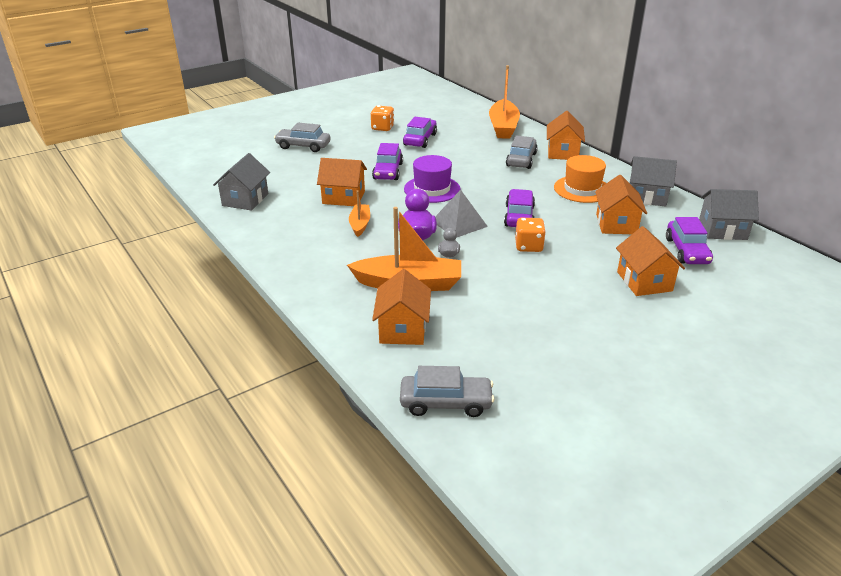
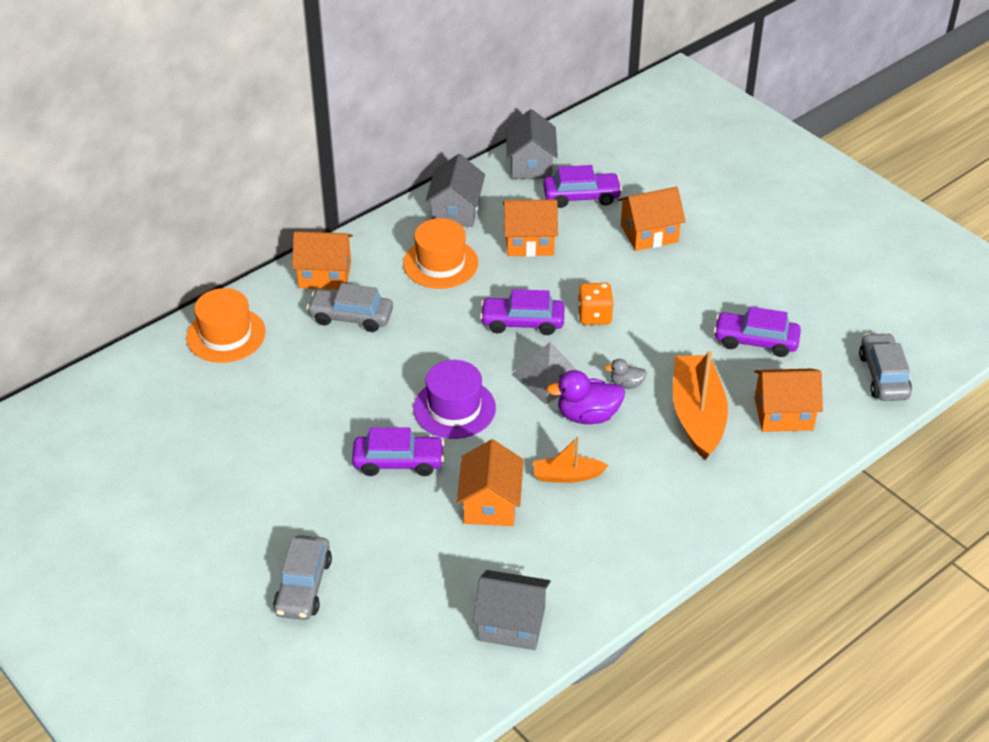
camera: 95 degrees left, 10 degrees up
orange dice [371,106,394,131] -> none
purple car [403,117,437,148] -> purple car moved to [714,307,801,357]
orange boat [489,65,520,139] -> orange hat [186,288,266,363]

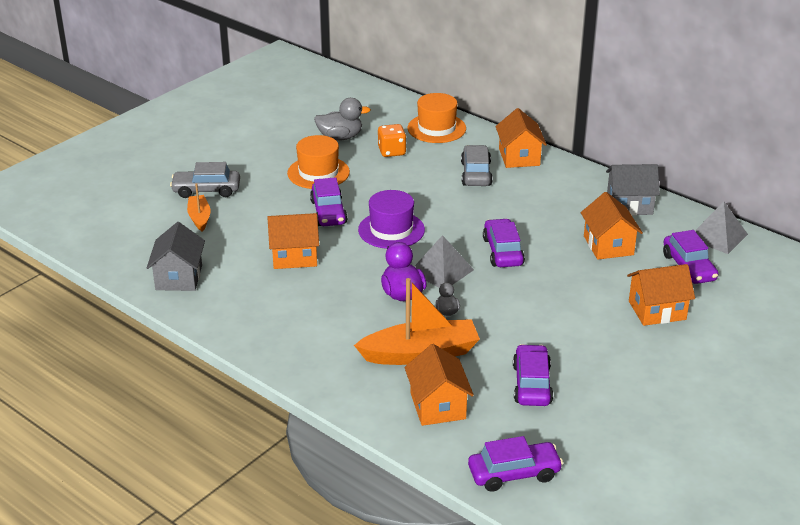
camera: 80 degrees right, 10 degrees down
orange hat [403,218,478,289] -> orange hat moved to [287,135,350,189]
grey house [506,109,558,179] -> grey pyramid [695,202,748,254]
orange boat [533,436,609,483] -> orange boat moved to [187,183,210,232]
orange dice [578,283,613,325] -> orange dice moved to [378,124,406,157]
orange house [618,187,686,251] -> orange house turned 75 degrees counterclockwise [627,264,695,326]
grey car [859,333,912,401] -> purple car [468,436,563,492]
none -> grey duck [314,98,371,141]

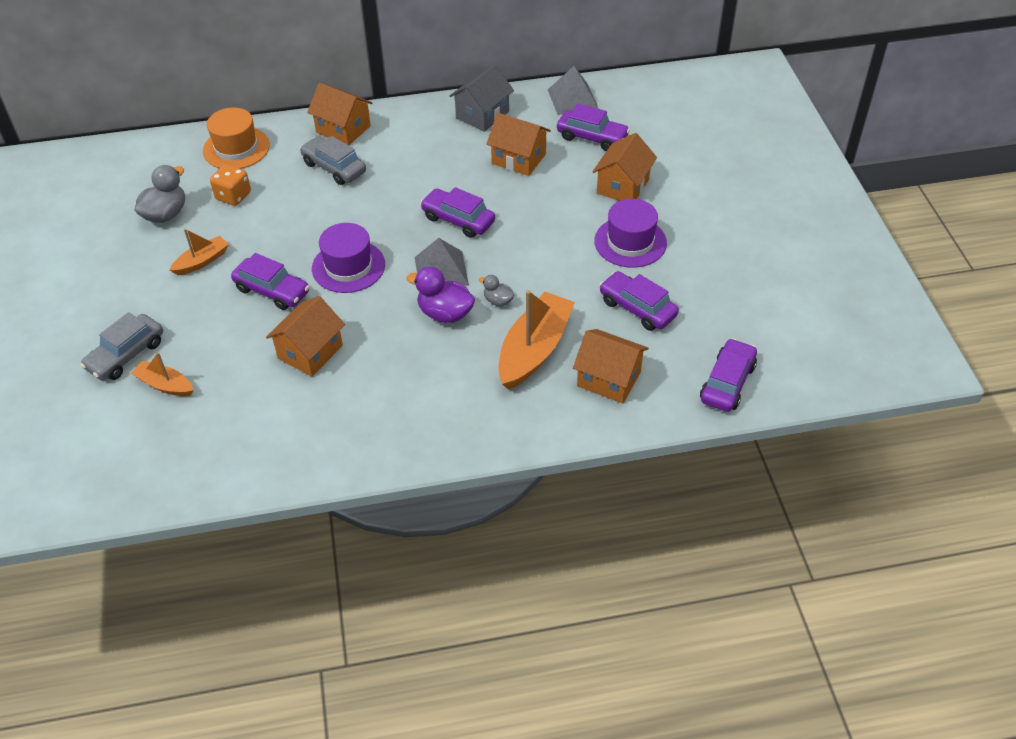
camera: 50 degrees left, 15 degrees up
grey house [147,222,205,291] -> none
orange hat [287,135,350,189] -> orange boat [170,229,229,275]
none -> purple hat [594,199,667,268]

